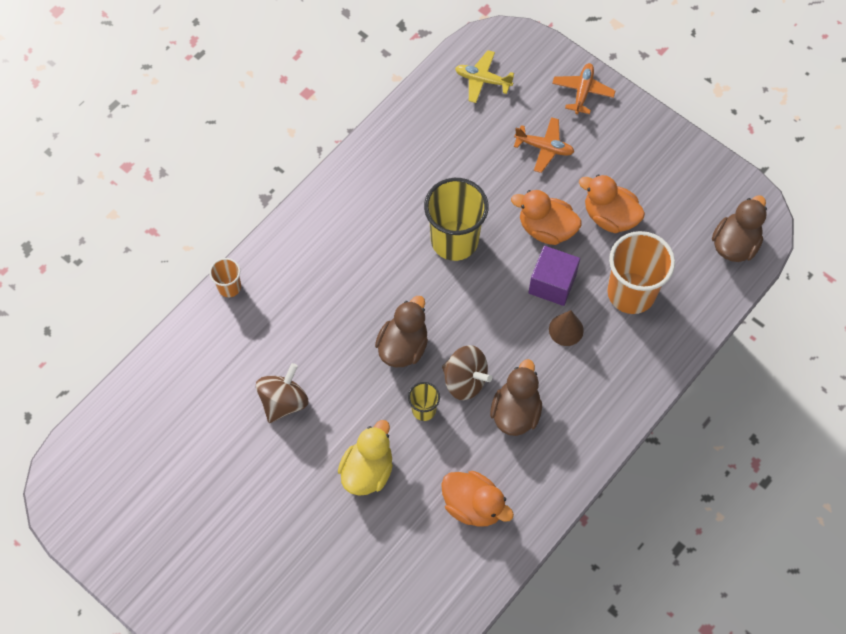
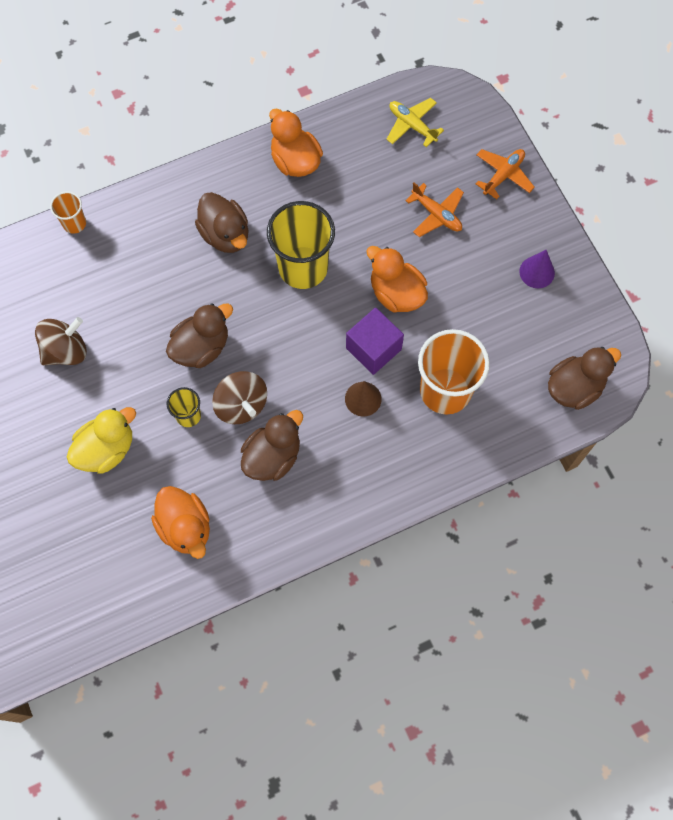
camera: 25 degrees right, 5 degrees up
orange duck [579,175,645,233] -> orange duck moved to [269,108,323,177]
none -> brown duck [195,192,249,253]
none -> purple cone [519,250,555,288]

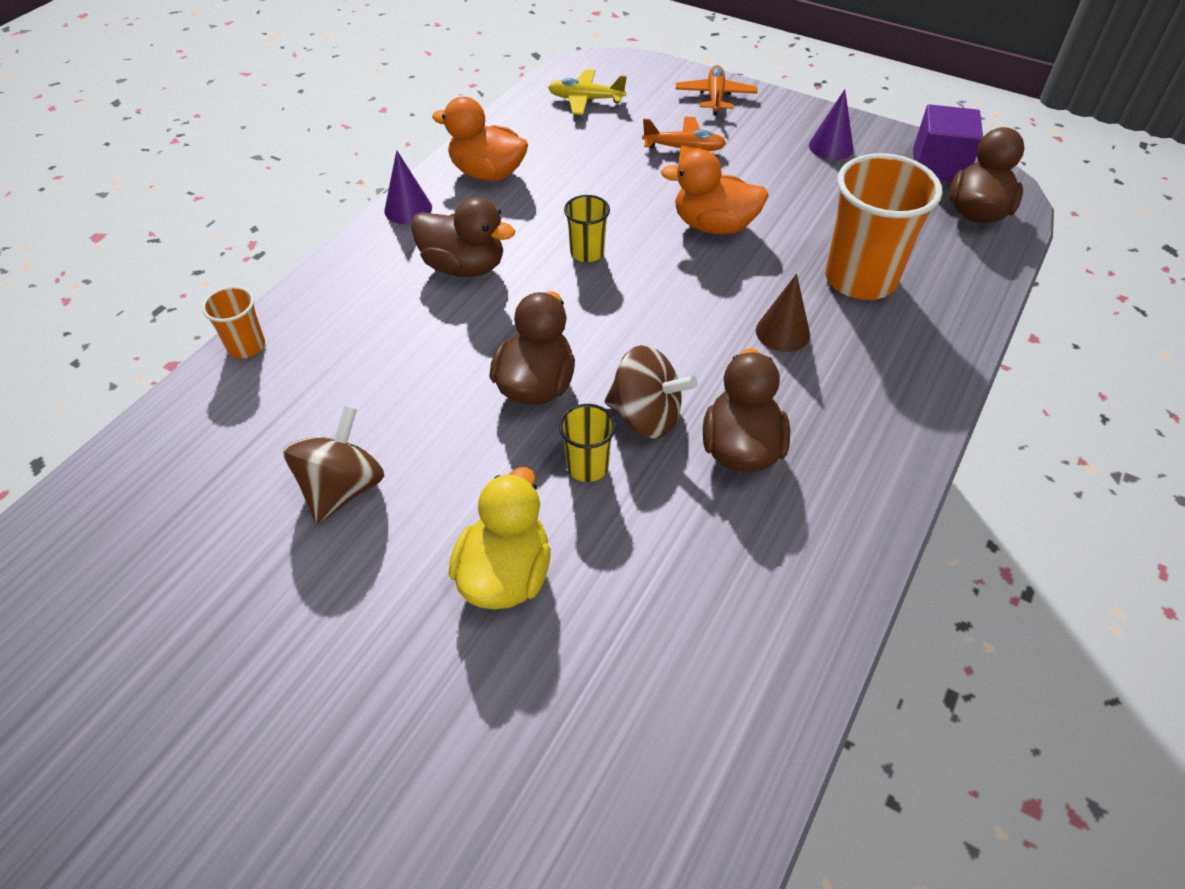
camera: 35 degrees left, 20 degrees down
orange duck [151,486,210,559] -> none
yellow cup [267,201,335,289] -> yellow cup [564,195,610,262], size x0.49
purple cube [346,308,404,375] -> purple cube moved to [913,104,983,181]
none -> purple cone [384,150,432,224]

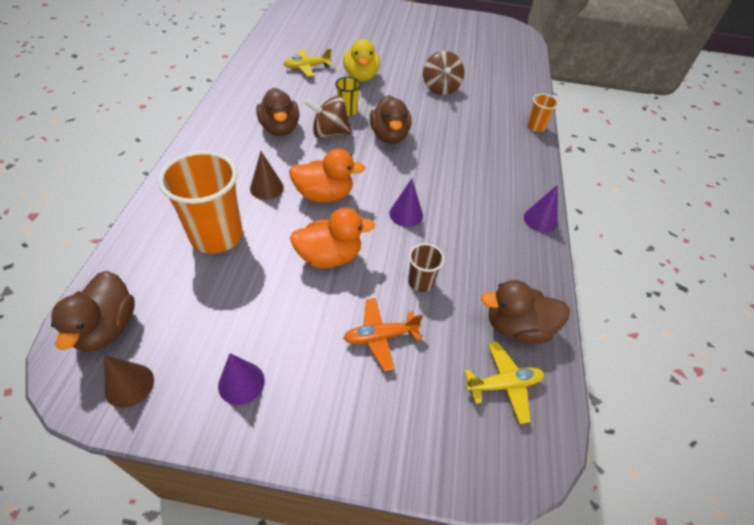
camera: 155 degrees right, 0 degrees up
brown duck [411,197,515,277] -> brown duck moved to [481,280,570,344]
orange duck [432,97,528,181] -> orange duck moved to [289,149,365,202]
yellow cup [564,195,610,262] -> purple cone [389,179,423,227]
orange plane [675,65,758,115] -> none
purple cube [913,104,983,181] -> brown cone [104,355,154,408]
none -> yellow plane [283,49,331,77]
none -> brown cup [408,243,445,292]

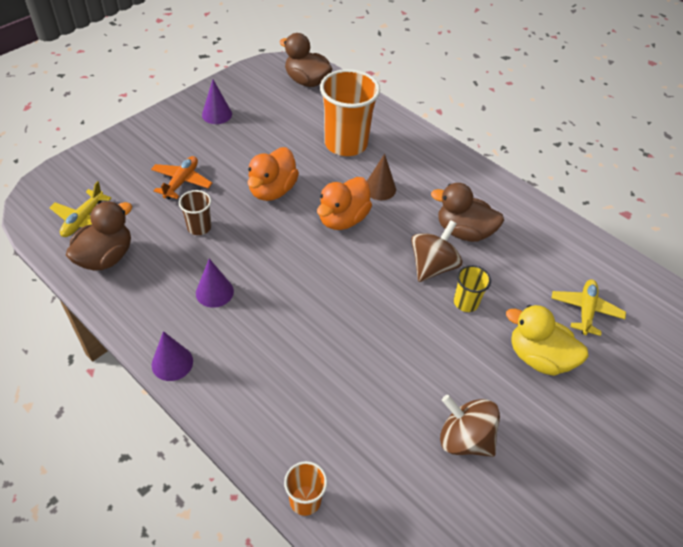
camera: 125 degrees right, 0 degrees up
brown cone [104,355,154,408] -> none
brown duck [370,95,411,144] -> none
purple cone [389,179,423,227] -> purple cone moved to [196,258,234,308]

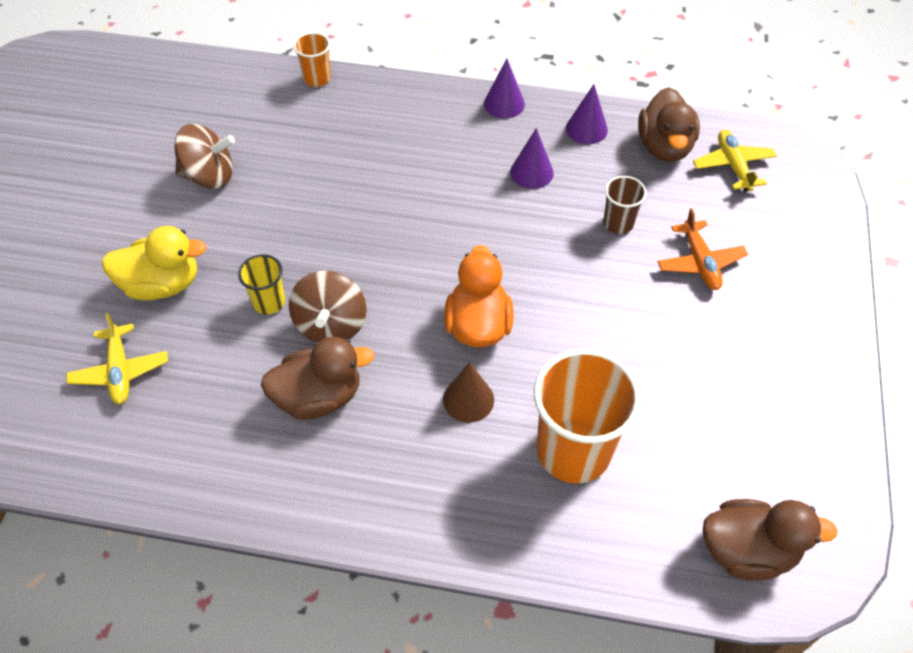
camera: 150 degrees right, 5 degrees up
purple cone [202,79,232,124] -> purple cone moved to [566,84,608,144]
orange duck [247,147,299,201] -> none

